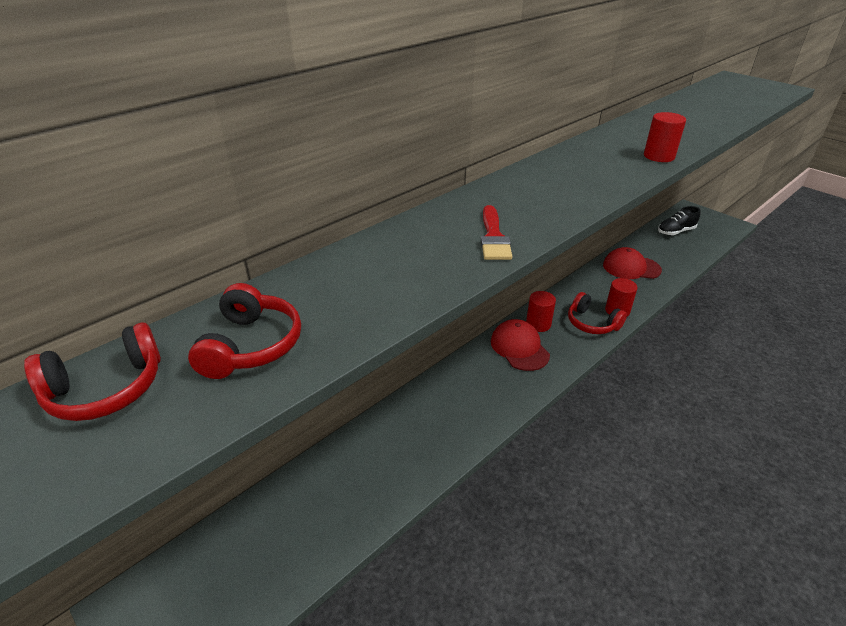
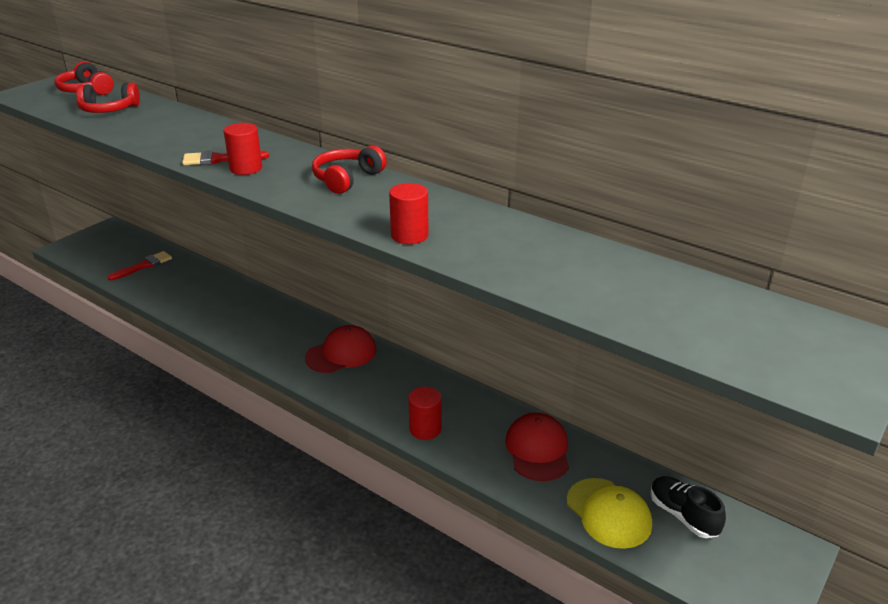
camera: 80 degrees right, 5 degrees down
red cylinder [526,291,556,332] -> red cylinder moved to [224,123,262,175]
red headphones [568,292,627,334] -> red headphones moved to [312,145,387,194]
none -> red brush [108,251,172,281]
none -> yellow cap [567,478,652,549]

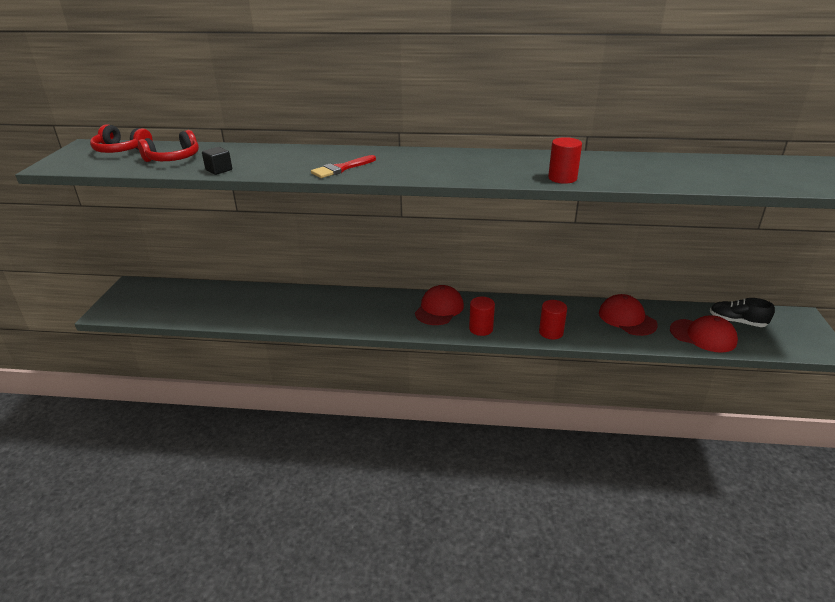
camera: 30 degrees left, 0 degrees up
red brush [108,251,172,281] -> none
red cylinder [224,123,262,175] -> red cylinder moved to [469,297,495,336]
red headphones [312,145,387,194] -> none
yellow cap [567,478,652,549] -> red cap [670,315,738,353]
none -> black cube [202,147,232,175]

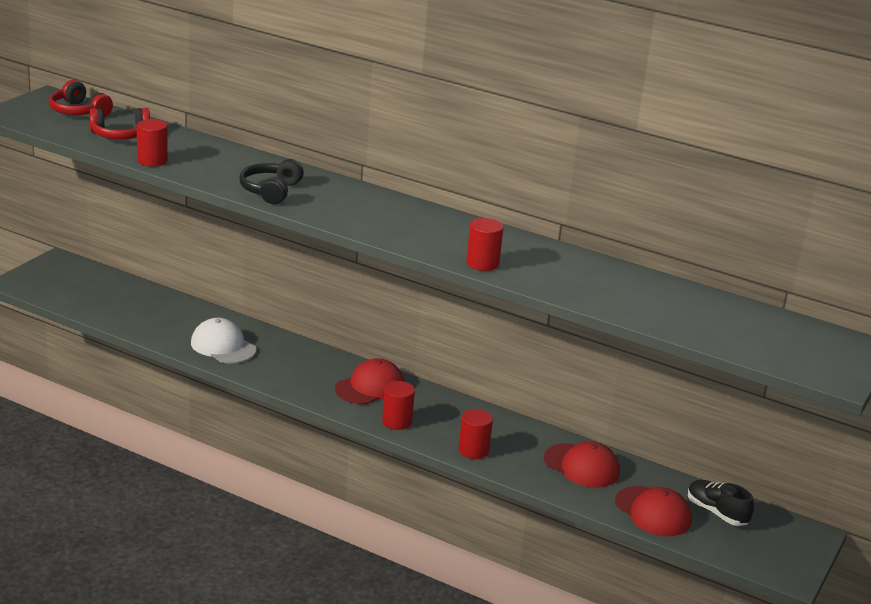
camera: 20 degrees right, 5 degrees down
black cube [202,147,232,175] -> red cylinder [137,119,168,166]
red brush [311,155,376,178] -> black headphones [239,159,304,204]
red cap [599,294,658,336] -> red cap turned 135 degrees clockwise [544,441,620,488]
none -> white cap [191,318,257,363]

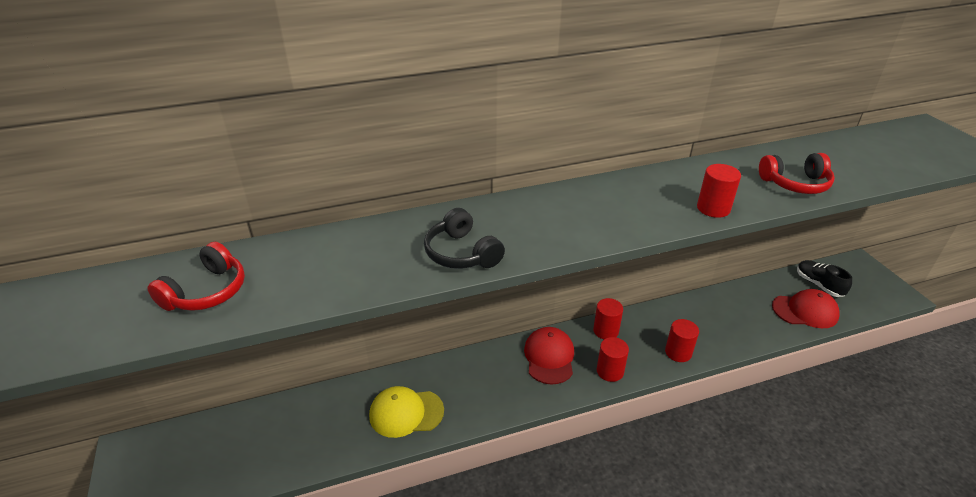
camera: 45 degrees left, 10 degrees up
red headphones [49,80,113,117] -> red headphones moved to [759,153,835,194]
red cylinder [137,119,168,166] -> red cylinder moved to [593,298,623,339]
white cap [191,318,257,363] -> yellow cap [369,386,444,438]
red cap [544,441,620,488] -> none
black shoe [688,480,754,526] -> black shoe turned 60 degrees clockwise [797,260,852,297]

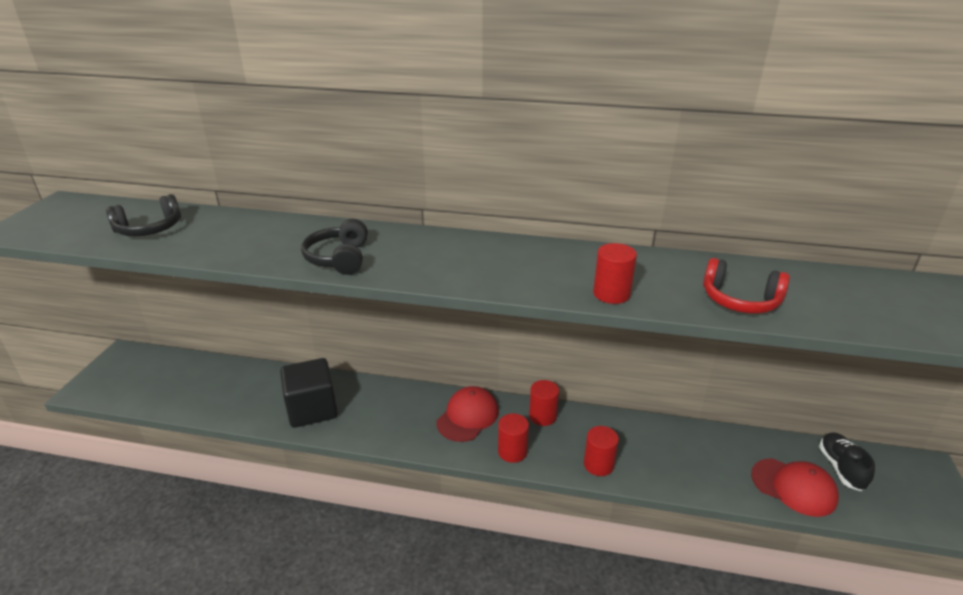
camera: 30 degrees right, 5 degrees down
red headphones [148,242,245,311] -> black headphones [106,194,181,236]
yellow cap [369,386,444,438] -> black cube [280,358,338,428]

